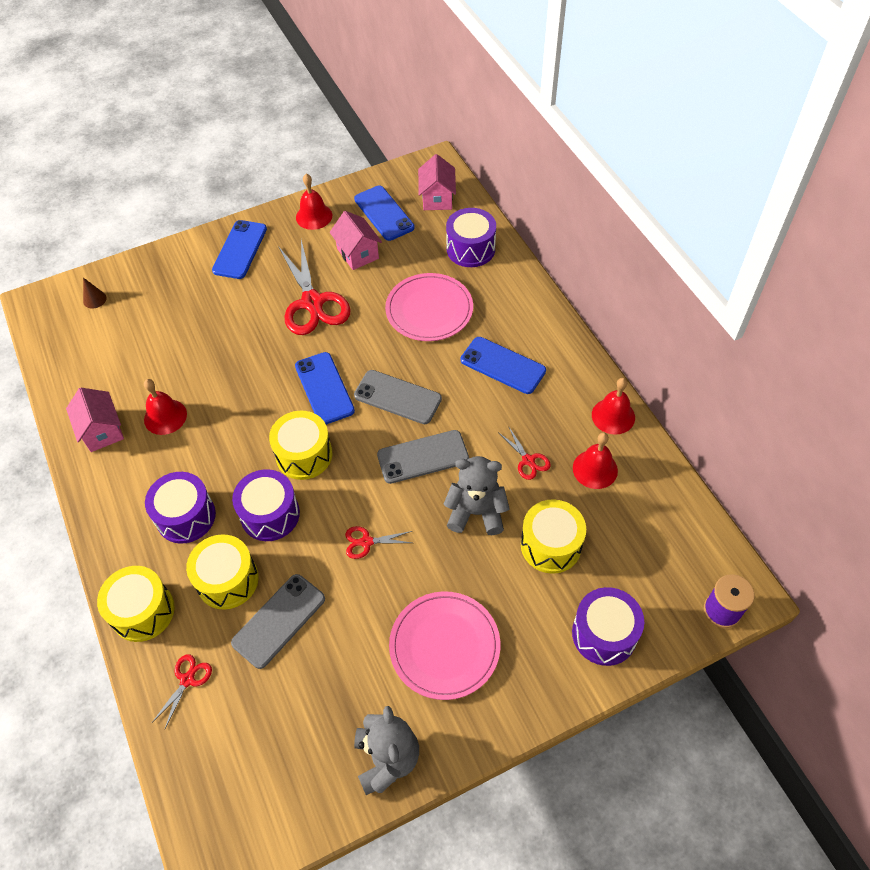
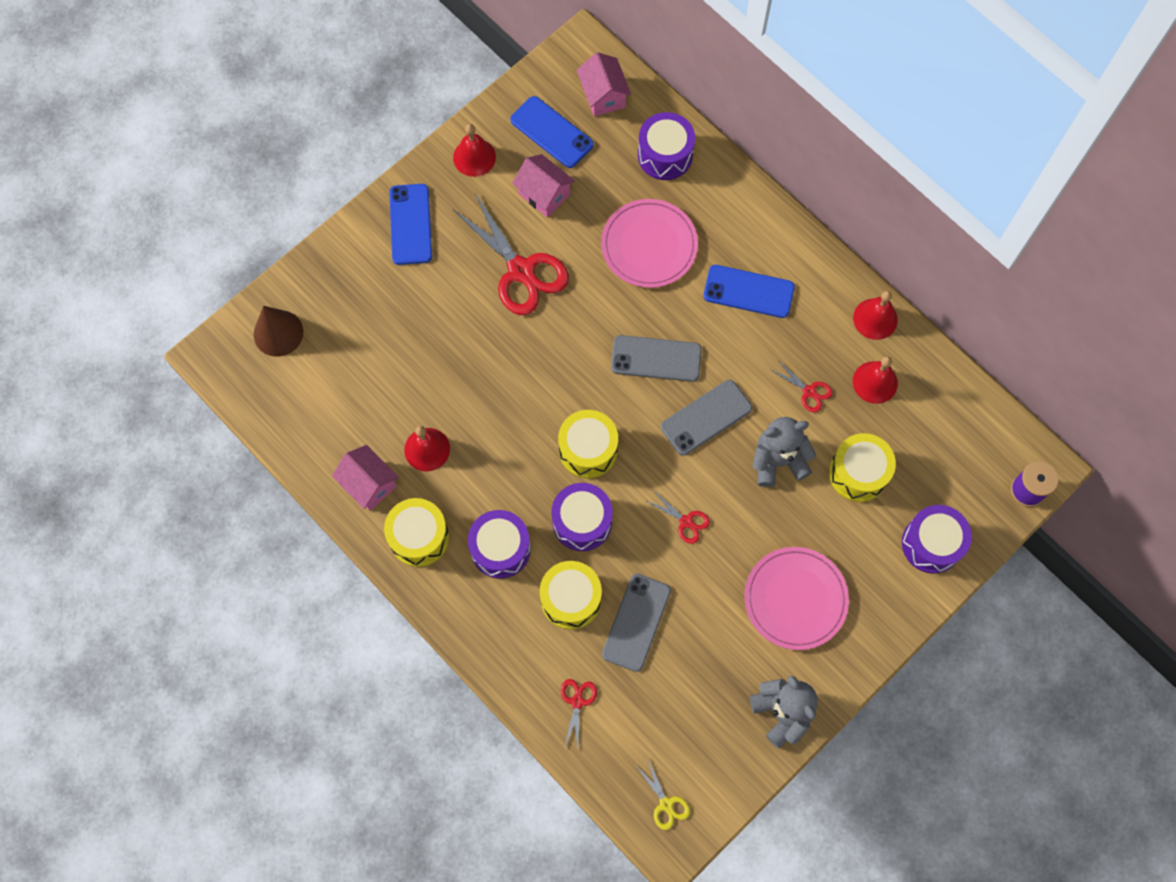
camera: 20 degrees left, 15 degrees up
brown cone [83,277,107,309] -> brown cone [254,306,303,357], size x1.89
yellow drum [97,566,175,642] -> yellow drum moved to [384,498,449,567]
blue phone [295,352,355,425] -> none
red scissors [345,526,412,559] -> red scissors turned 120 degrees counterclockwise [645,490,710,544]
none -> yellow scissors [636,759,690,830]

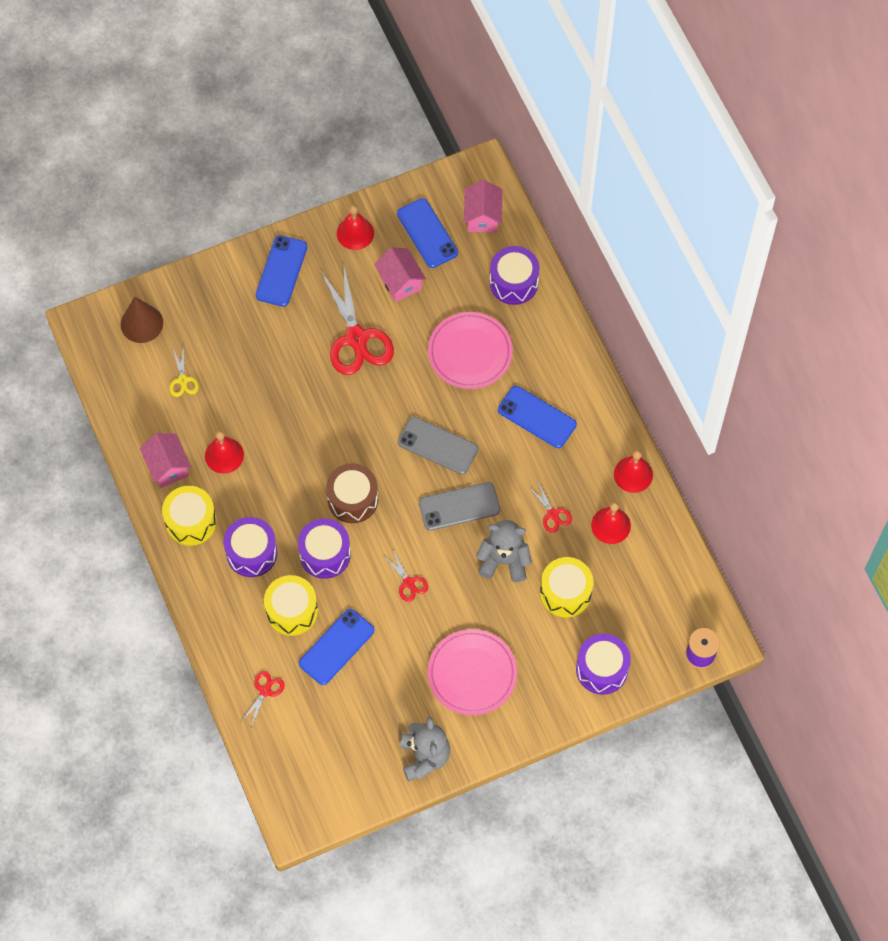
camera: 20 degrees right, 5 degrees down
yellow drum [558,410,618,478] -> brown drum [326,463,378,523]
grey phone [602,574,671,672] -> blue phone [299,609,374,685]
yellow scissors [636,759,690,830] -> yellow scissors moved to [170,346,199,397]

